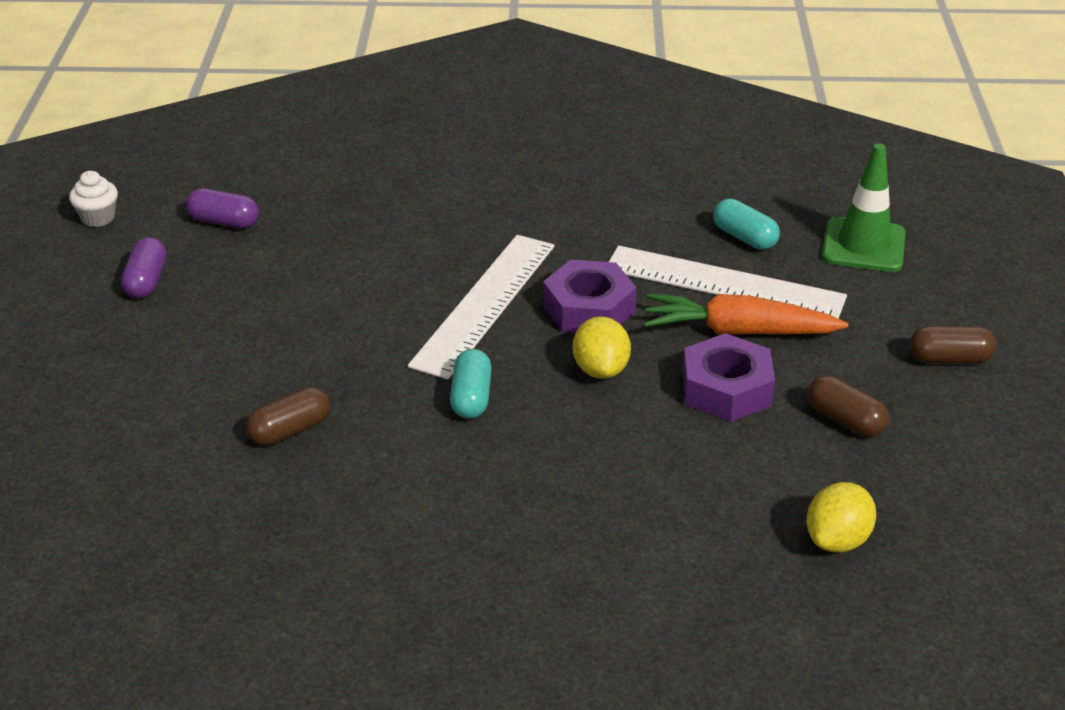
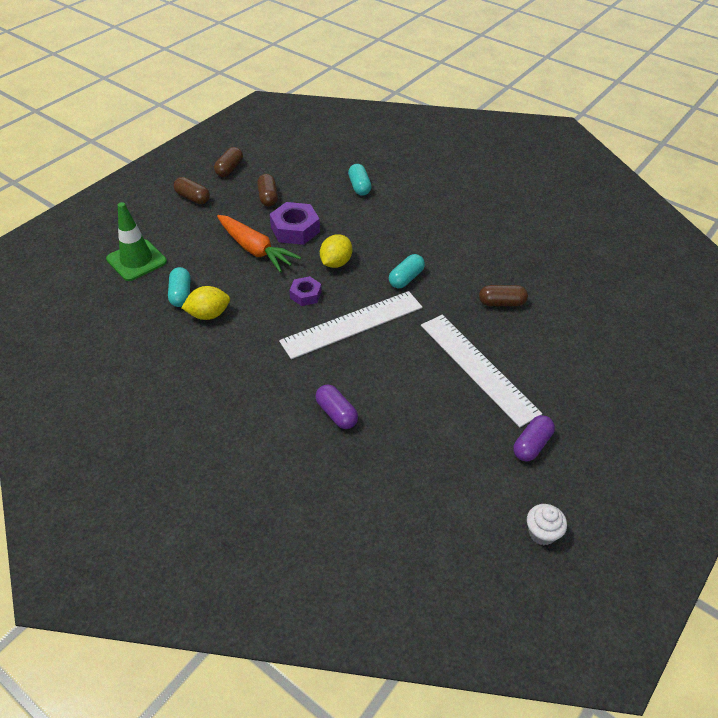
camera: 145 degrees left, 10 degrees up
purple capsule [186,188,259,228] -> purple capsule moved to [315,384,358,429]
purple nut [543,260,637,333] -> purple nut [289,276,322,306], size x0.60
white ruler [609,246,847,319] -> white ruler moved to [421,315,542,427]
yellow lemon [806,482,876,553] -> yellow lemon moved to [181,286,230,320]
none -> brown capsule [214,147,243,177]
none -> turquoise capsule [348,164,371,196]

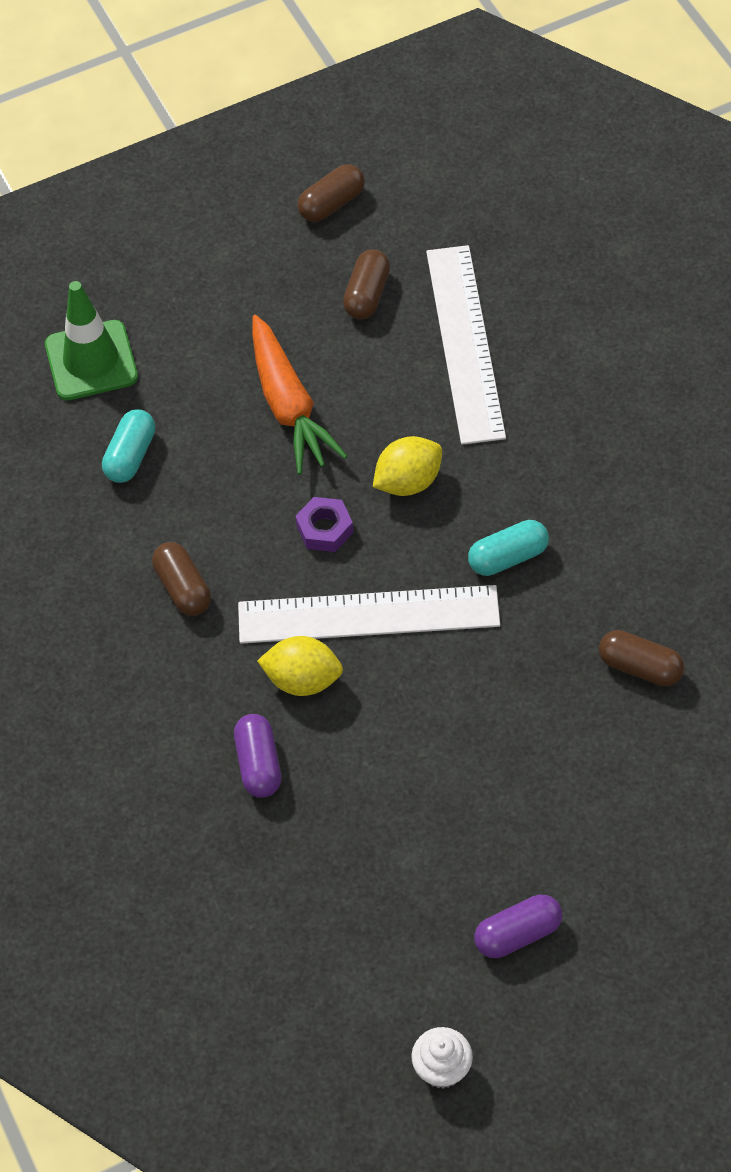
camera: 30 degrees right, 10 degrees up
brown capsule [174,177,210,204] -> brown capsule moved to [152,542,211,616]
yellow lemon [181,286,230,320] -> yellow lemon moved to [257,636,343,696]
purple nut [270,202,320,245] -> none
turquoise capsule [348,164,371,196] -> none
white ruler [421,315,542,427] -> white ruler moved to [426,245,506,445]

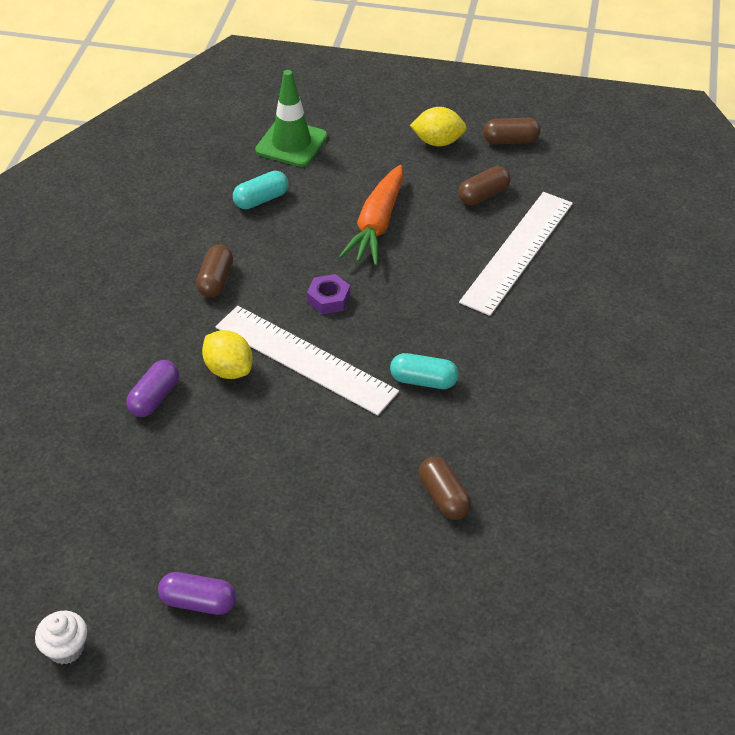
camera: 35 degrees right, 10 degrees down
yellow lemon [373,436,442,496] -> yellow lemon moved to [410,107,467,146]

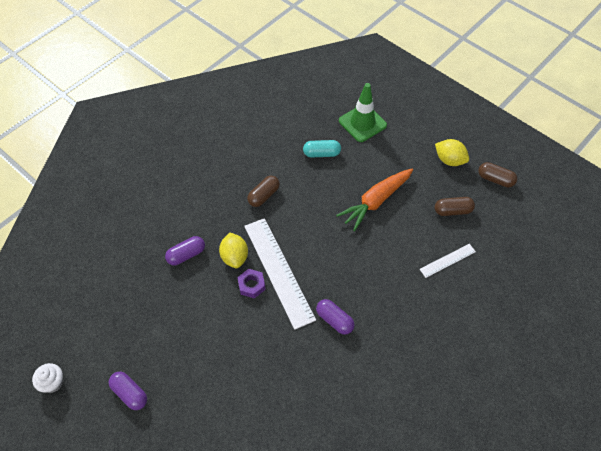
camera: 30 degrees right, 10 degrees up
purple nut [307,274,350,314] -> purple nut moved to [237,269,266,299]
turquoise capsule [390,353,459,389] -> purple capsule [316,299,355,335]
brown capsule [419,457,472,520] -> none
white ruler [459,192,573,316] -> white ruler [420,244,476,278], size x0.49

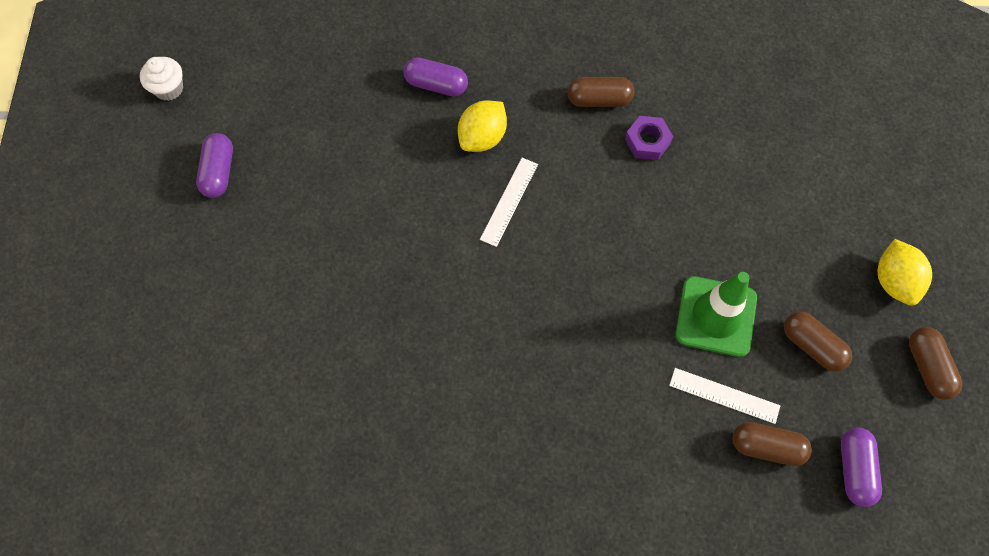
camera: 50 degrees right, 10 degrees up
purple nut [237,269,266,299] -> purple nut moved to [625,116,673,160]
white ruler [244,218,316,330] -> white ruler [480,158,538,247], size x0.49
turquoise capsule [303,140,341,157] -> none
purple capsule [316,299,355,335] -> purple capsule moved to [841,428,882,507]
orange carrot [336,169,413,231] -> none
green traffic cone [339,83,387,142] -> green traffic cone moved to [676,272,757,357]
none -> brown capsule [732,422,812,466]

